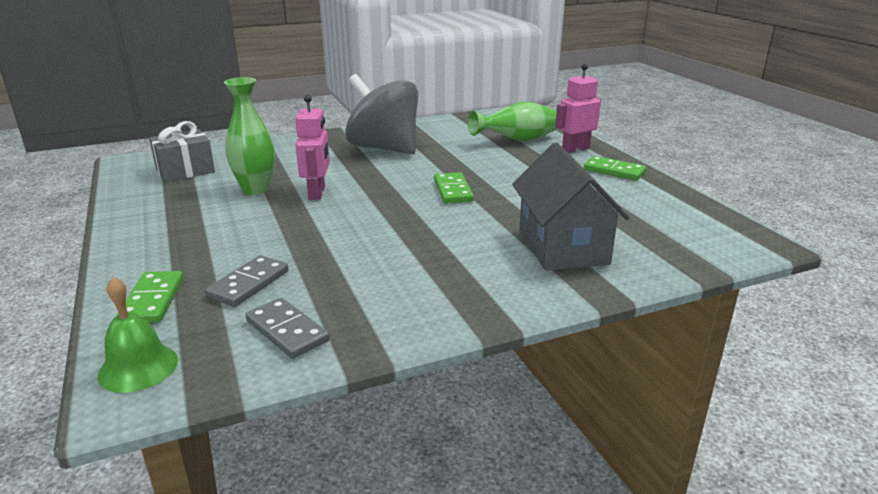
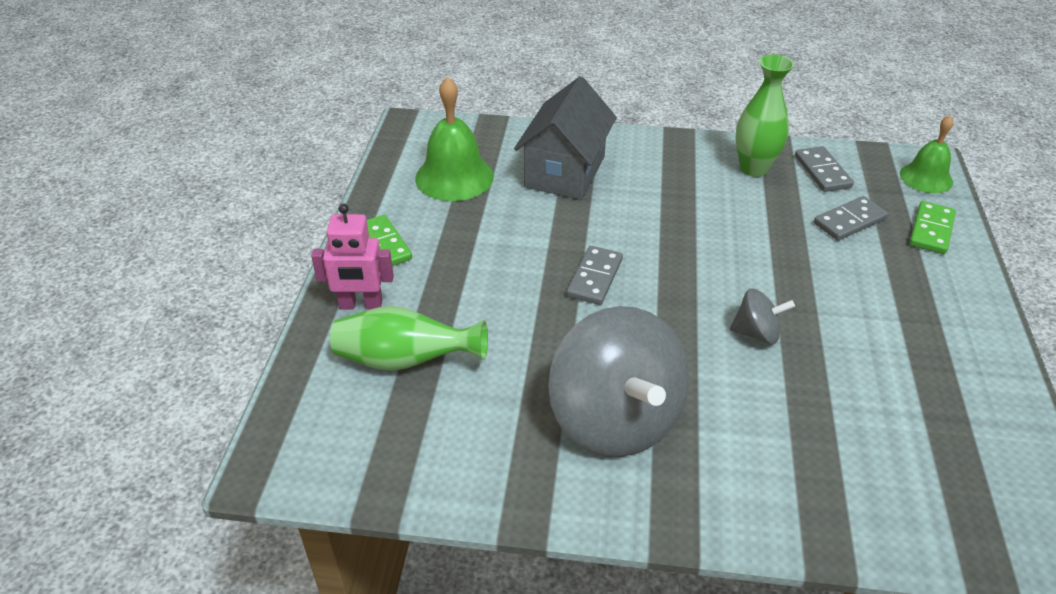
camera: 150 degrees left, 15 degrees up
grey gift [149,121,215,182] -> none
green vase [224,77,275,195] -> green vase moved to [735,55,794,177]
pink robot [295,95,330,200] -> grey spinning top [730,288,795,344]
green domino [434,172,474,204] -> grey domino [566,246,623,305]
none -> green bell [415,77,494,201]

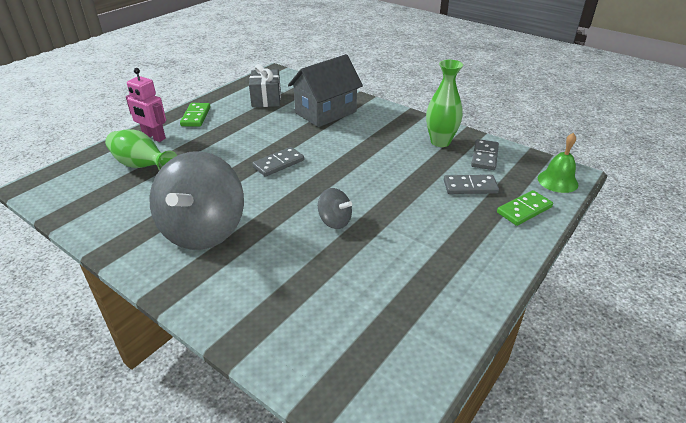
camera: 30 degrees right, 5 degrees down
green bell [415,77,494,201] -> grey gift [249,64,281,107]

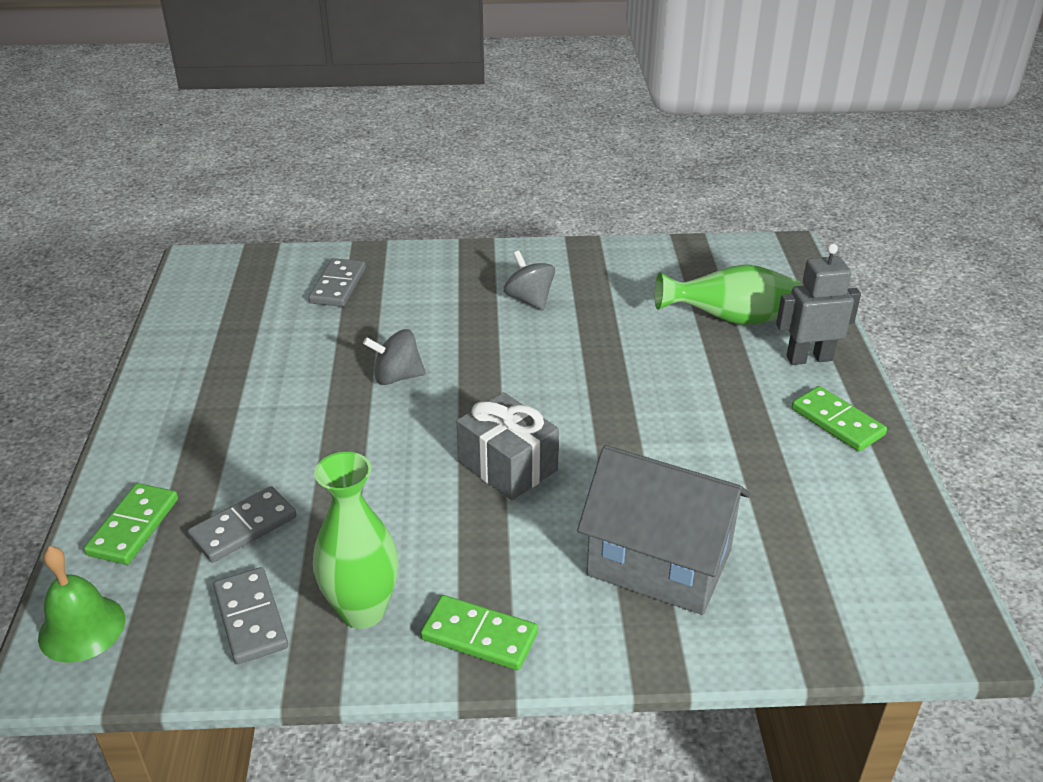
camera: 140 degrees right, 0 degrees up
pink robot [126,68,166,142] -> grey robot [776,243,861,365]
grey spinning top [149,151,244,250] -> grey spinning top [504,251,555,310], size x0.45
grey gift [249,64,281,107] -> grey gift moved to [457,392,559,500]
grey domino [252,147,304,177] -> grey domino moved to [308,258,366,307]
grey house [288,54,363,127] -> grey house turned 75 degrees counterclockwise [577,445,751,615]
none -> green domino [420,595,538,670]

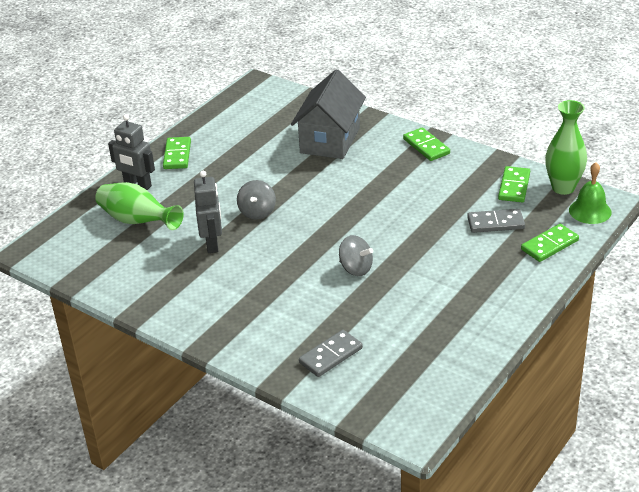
camera: 140 degrees left, 0 degrees up
grey domino [213,567,288,664] -> green domino [498,166,530,202]
green vase [313,452,398,629] -> green vase moved to [545,100,587,195]
grey gift [457,392,559,500] -> none
grey spinning top [504,251,555,310] -> grey spinning top moved to [237,180,276,220]
grey house [577,445,751,615] -> grey house turned 45 degrees clockwise [291,69,366,159]
none -> grey robot [194,171,222,253]

